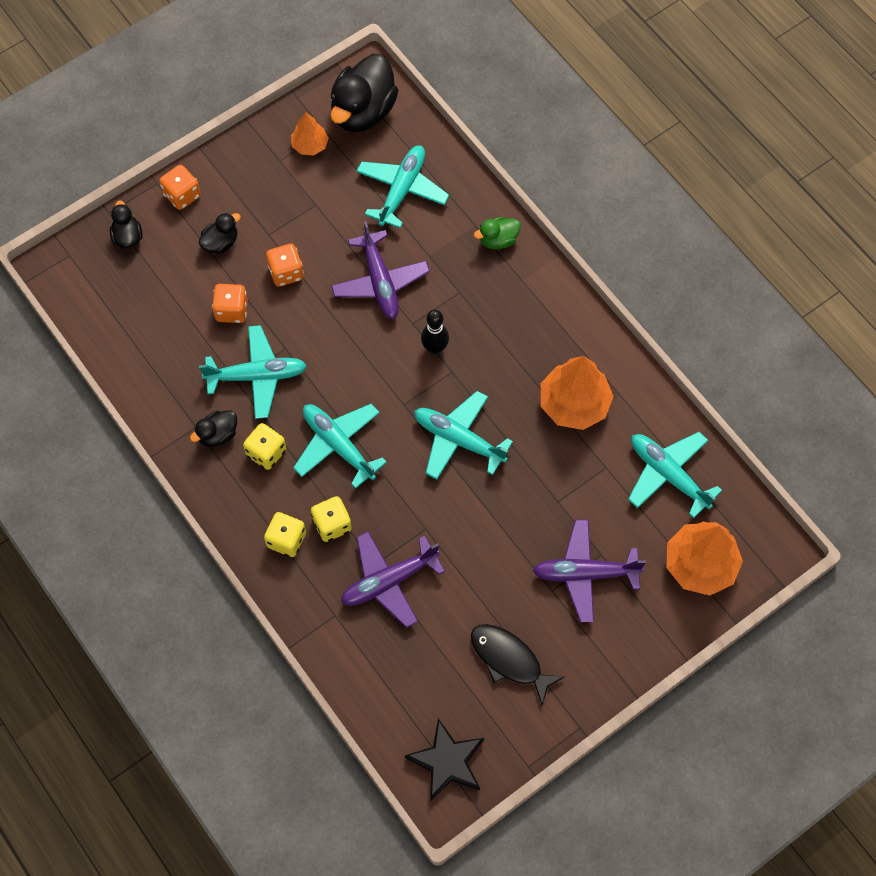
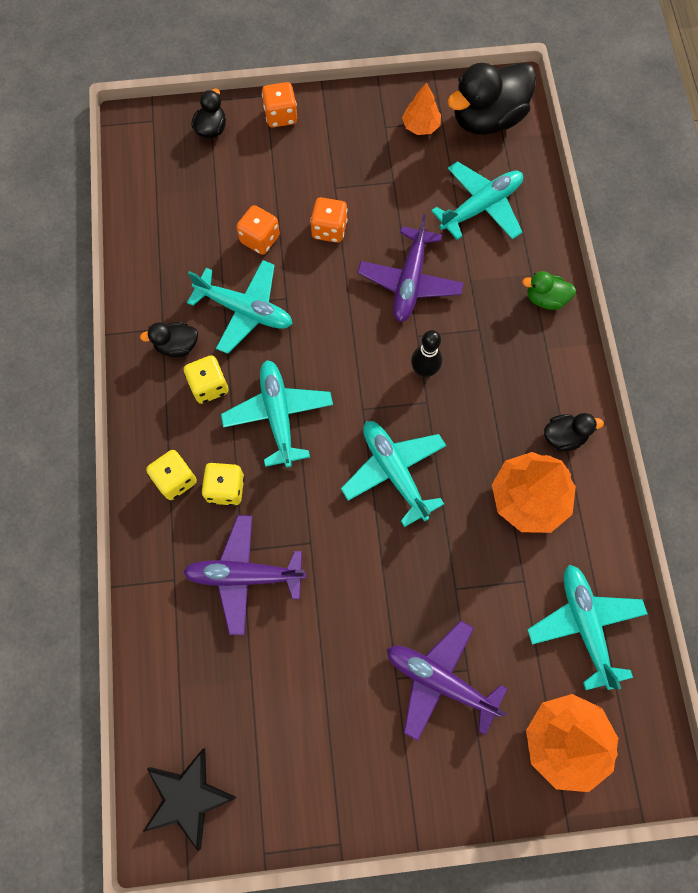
camera: 30 degrees right, 5 degrees up
black duck [198,213,241,254] -> black duck moved to [544,413,604,452]
black fish [471,624,564,705] -> none

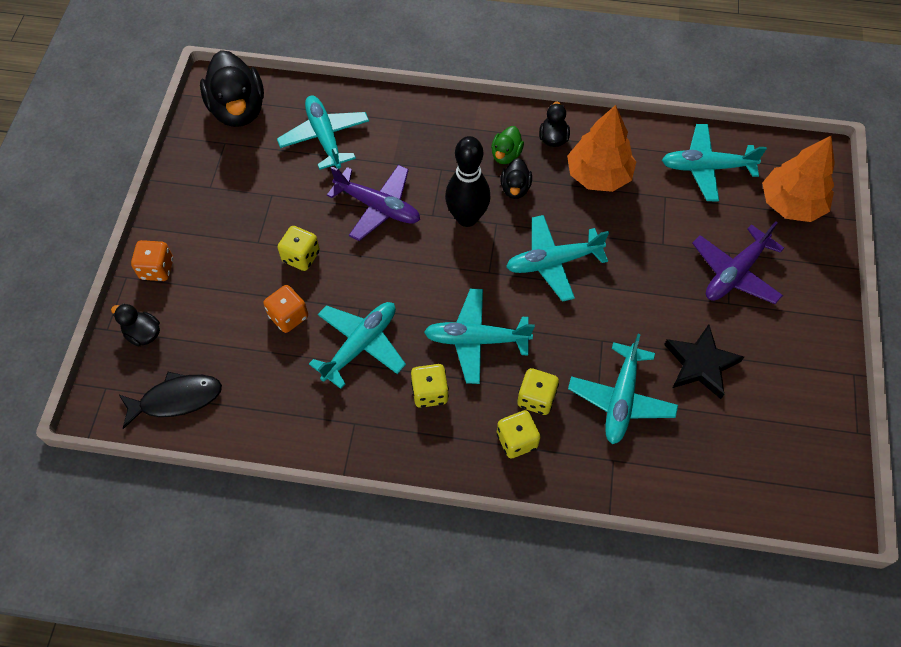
camera: 75 degrees left, 10 degrees down
black duck [140,322,198,357] -> black duck moved to [500,158,532,199]
black star [143,748,237,852] -> black star moved to [664,324,744,399]
purple plane [183,515,306,635] -> turquoise plane [568,334,678,444]
orange dice [310,197,348,243] -> yellow dice [277,226,320,271]
orange tree [402,82,441,135] -> none
black bowling pin [411,330,442,378] -> black bowling pin [445,136,491,227], size x1.62
green duck [522,271,576,310] -> green duck moved to [491,126,524,164]
none -> black fish [119,372,222,429]

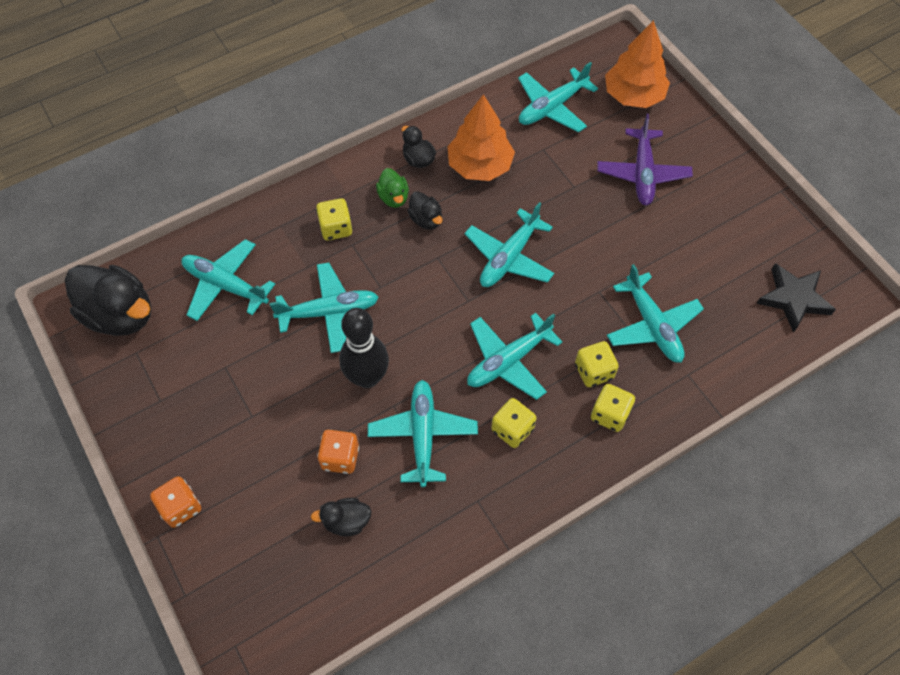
camera: 40 degrees left, 0 degrees up
black duck [111,304,160,346] -> black duck moved to [311,498,372,536]
black fish [119,372,222,429] -> none
yellow dice [277,226,320,271] -> yellow dice moved to [316,198,353,240]
purple plane [327,165,420,241] -> turquoise plane [269,263,379,353]
black bowling pin [445,136,491,227] -> black bowling pin moved to [339,308,389,388]
black star [664,324,744,399] -> black star moved to [756,263,836,333]

